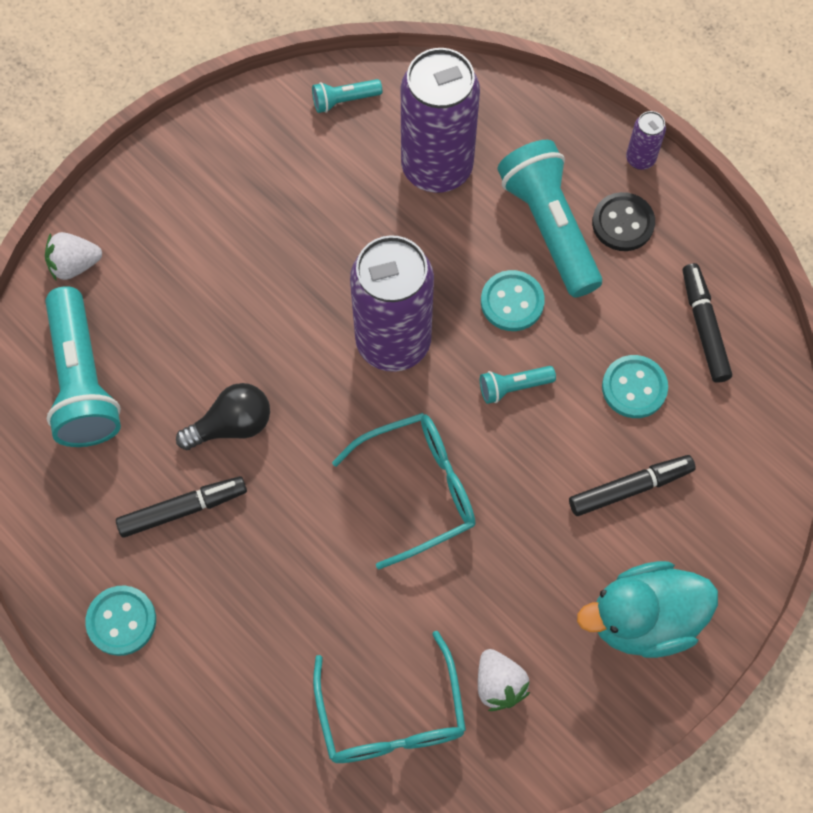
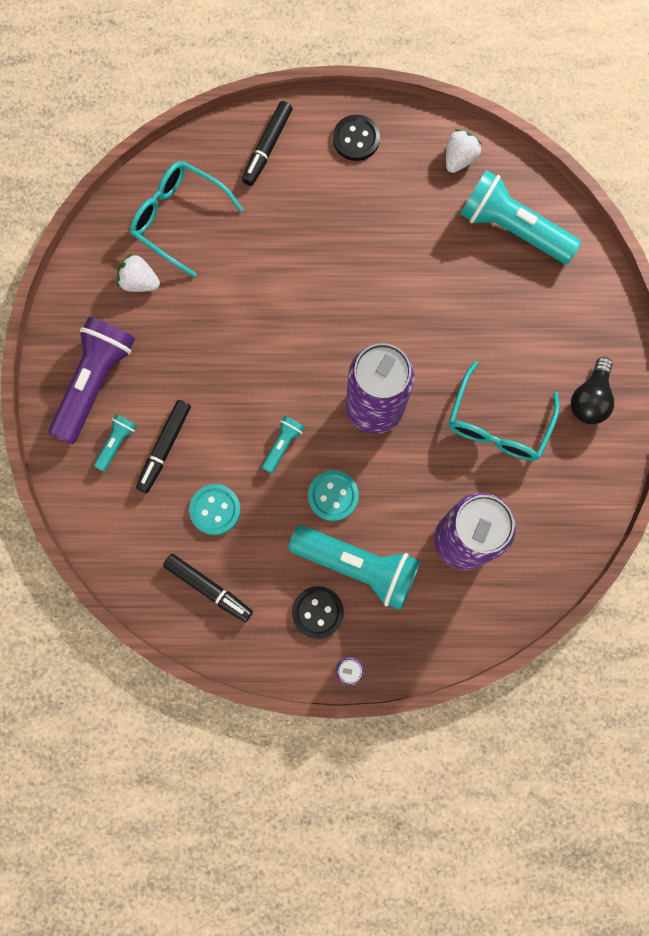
camera: 135 degrees right, 10 degrees up
white strawberry [45,232,102,281] -> white strawberry moved to [446,129,482,173]
turquoise button [85,585,156,656] -> black button [333,115,380,161]
black marker [116,476,247,538] -> black marker moved to [242,101,292,186]
black light bulb [176,383,270,450] -> black light bulb moved to [571,357,614,424]
turquoise flashlight [312,79,382,113] -> turquoise flashlight moved to [94,414,137,472]
turquoise glasses [332,413,475,569] -> turquoise glasses moved to [449,361,560,461]
turquoise duck [577,561,718,658] -> purple flashlight [49,317,135,444]

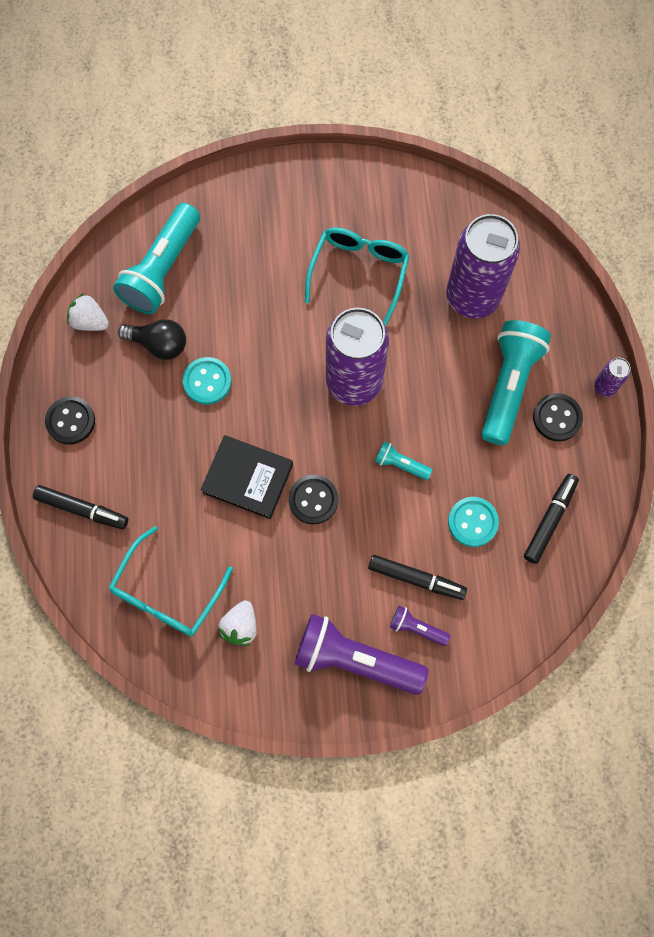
camera: 95 degrees left, 5 degrees down
turquoise flashlight [94,414,137,472] -> purple flashlight [390,606,450,646]
turquoise button [308,470,359,521] -> turquoise button moved to [183,357,232,405]
turquoise glasses [449,361,560,461] -> turquoise glasses turned 90 degrees counterclockwise [305,227,410,325]
black light bulb [571,357,614,424] -> black light bulb moved to [118,319,186,360]
none -> black book [201,435,293,519]
none -> black button [289,475,338,524]

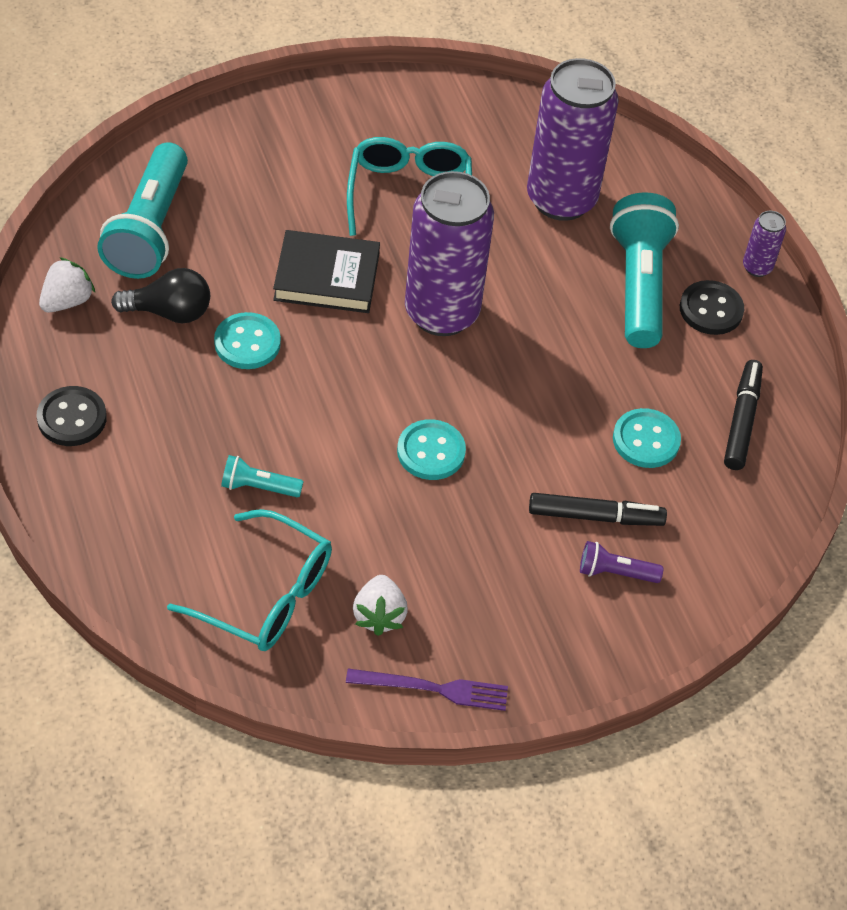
camera: 20 degrees left, 20 degrees down
black marker [33,485,128,529] -> none
white strawberry [67,293,109,331] -> white strawberry turned 120 degrees clockwise [39,257,95,312]
turquoise glasses [108,526,233,636] -> turquoise glasses turned 75 degrees counterclockwise [167,509,332,651]
black book [201,435,293,519] -> black book moved to [273,230,380,313]
black button [289,475,338,524] -> turquoise button [397,419,466,480]
purple flashlight [294,614,429,695] -> none
turquoise flashlight [375,441,432,480] -> turquoise flashlight moved to [221,455,304,497]
none -> purple fork [346,669,508,711]

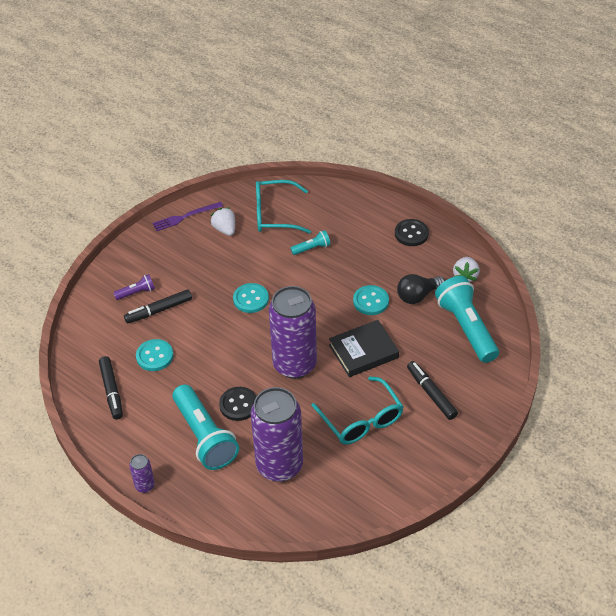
camera: 155 degrees right, 5 degrees down
black button [680,280,744,335] -> black button moved to [219,387,257,421]
none -> black marker [407,361,458,420]

